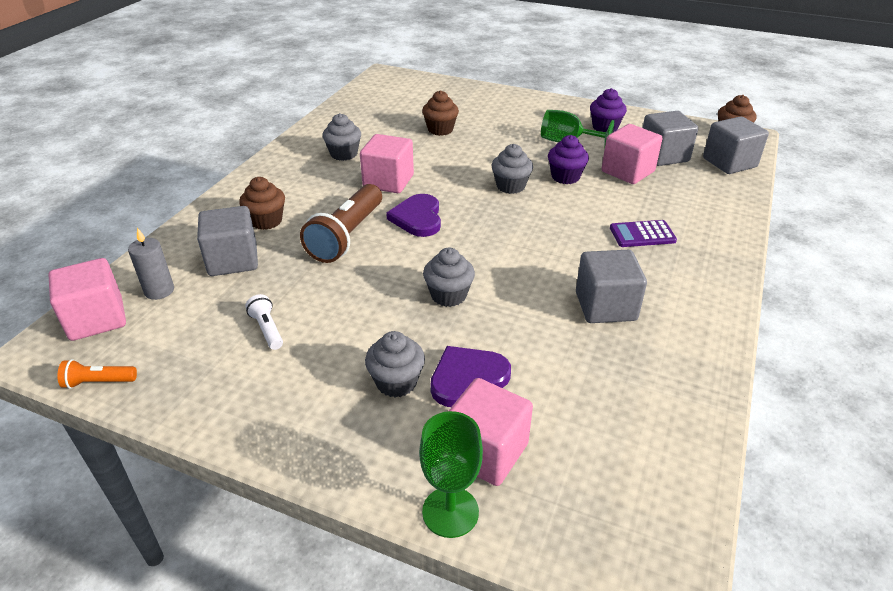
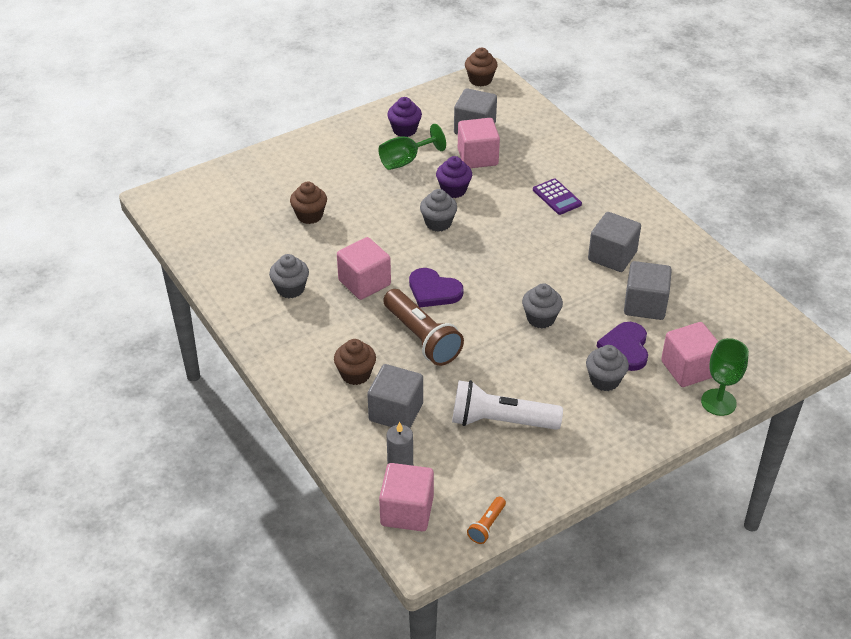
camera: 55 degrees left, 5 degrees up
white flashlight [245,294,283,350] -> white flashlight [452,380,563,430], size x2.12
purple calculator [610,220,677,247] -> purple calculator turned 60 degrees counterclockwise [533,178,582,215]
grey cube [703,116,769,174] -> grey cube moved to [624,261,672,320]

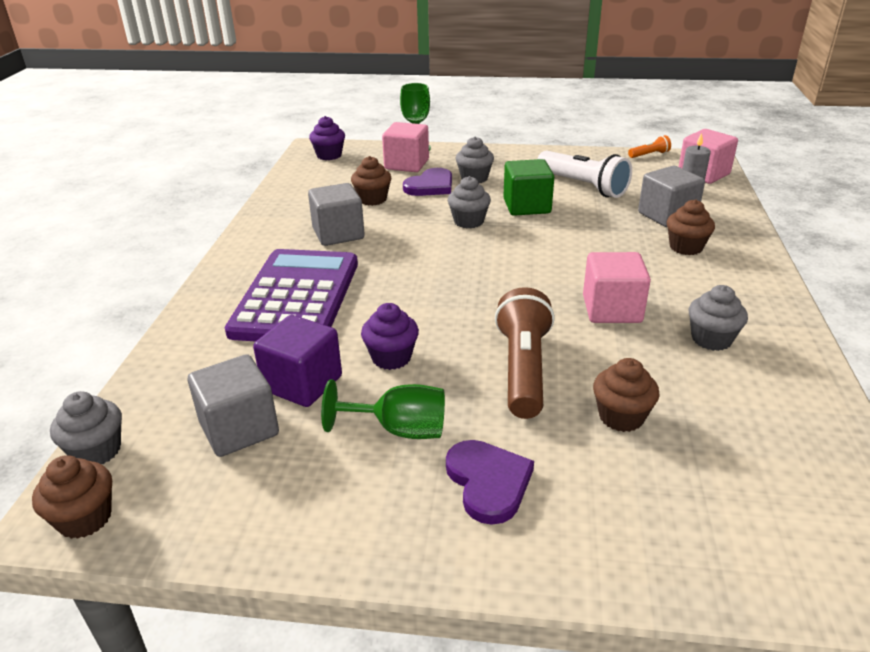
camera: 140 degrees left, 10 degrees down
brown flashlight [383,289,464,366] -> brown flashlight moved to [495,287,555,419]
purple cupcake [387,97,422,137] -> purple cupcake moved to [309,116,345,160]
purple heart [409,268,463,308] -> purple heart moved to [446,440,534,525]
grey cupcake [420,189,457,232] -> grey cupcake moved to [50,391,122,464]
pink cube [458,118,500,168] -> purple cube [253,315,342,407]
purple calculator [533,178,582,215] -> purple calculator [225,249,358,341], size x2.38
grey cube [624,261,672,320] -> brown cupcake [351,156,391,206]
none -> green cube [503,159,554,216]

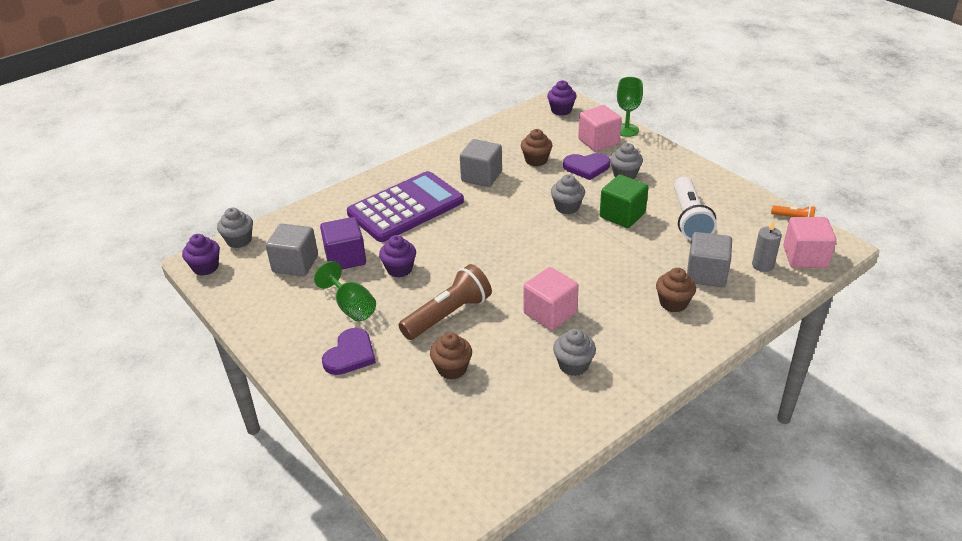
camera: 45 degrees right, 5 degrees up
brown cupcake [32,455,112,539] -> purple cupcake [182,234,220,276]

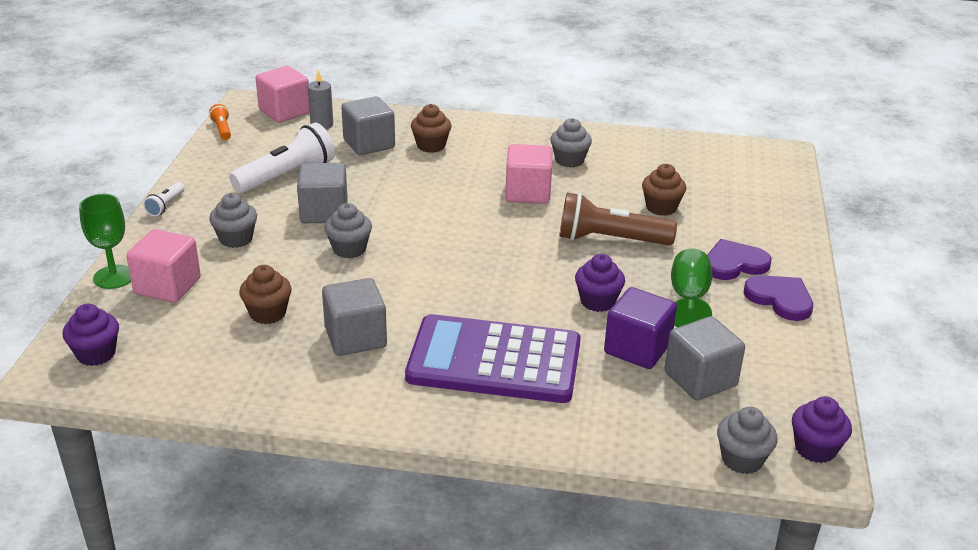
camera: 135 degrees left, 5 degrees down
purple heart [563,153,610,180] -> purple heart moved to [744,275,813,321]
green cube [600,174,649,228] -> grey cube [297,163,348,223]
none -> white flashlight [143,182,185,216]

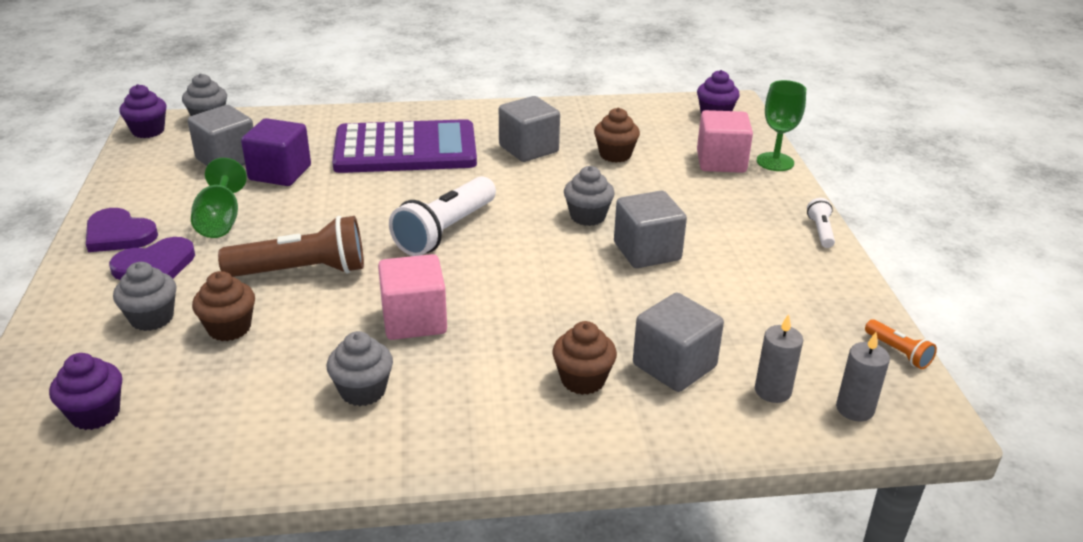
camera: 165 degrees right, 0 degrees up
grey cupcake [209,193,257,248] -> grey cupcake moved to [113,262,177,331]
white flashlight [229,123,335,193] -> white flashlight moved to [389,176,496,256]
pink cube [256,66,310,123] -> grey candle [836,332,890,422]
purple cupcake [575,254,625,312] -> purple cupcake moved to [49,353,122,430]

